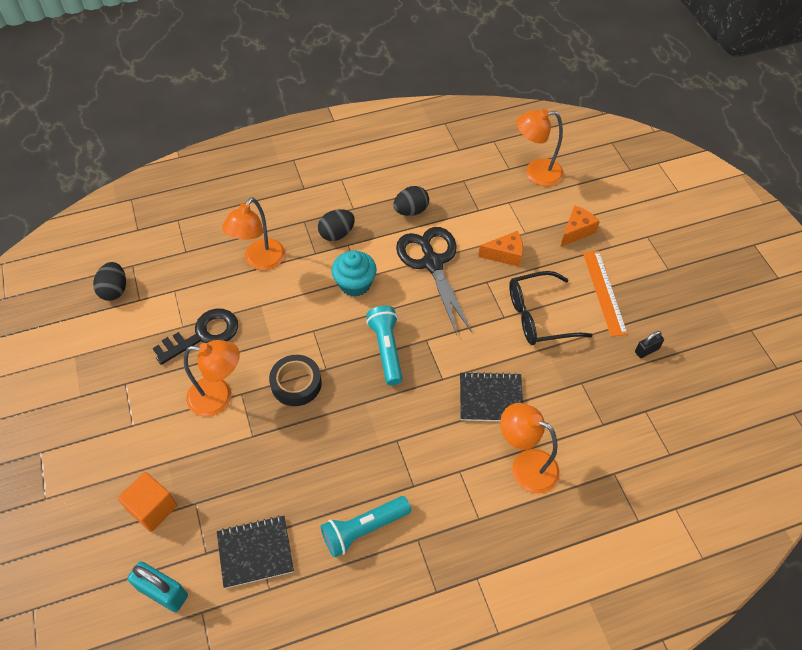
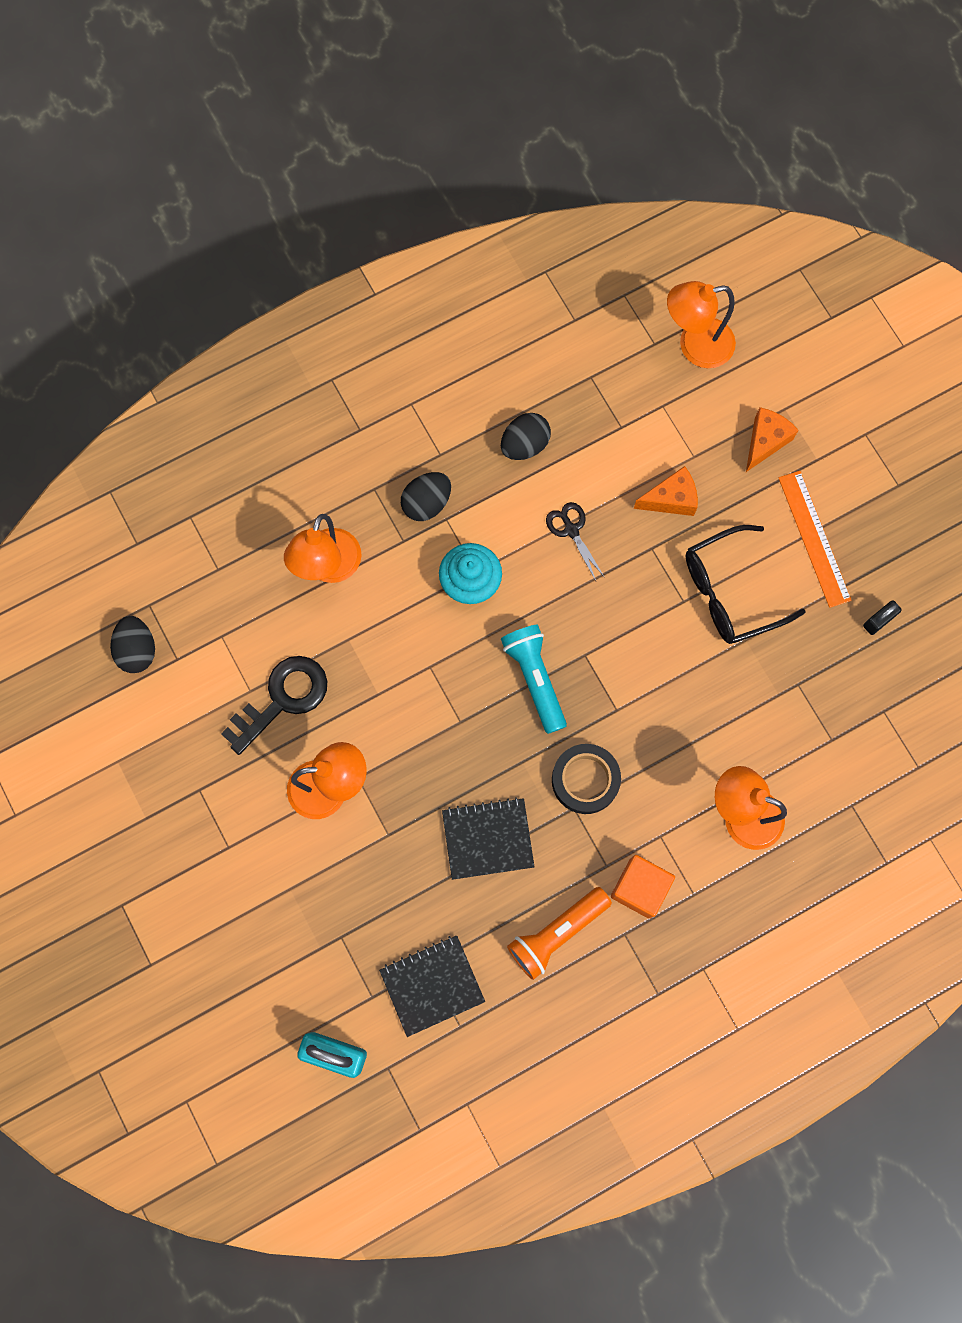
camera: 10 degrees left, 20 degrees up
orange cube [118,472,177,532] -> orange cube moved to [611,855,675,919]
black tape [269,355,322,406] -> black tape moved to [552,744,621,814]
turquoise flashlight [320,496,411,557] -> orange flashlight [507,887,612,980]
black scissors [396,227,472,335] -> black scissors [546,502,605,581], size x0.46
black notebook [460,372,523,421] -> black notebook moved to [442,797,535,880]

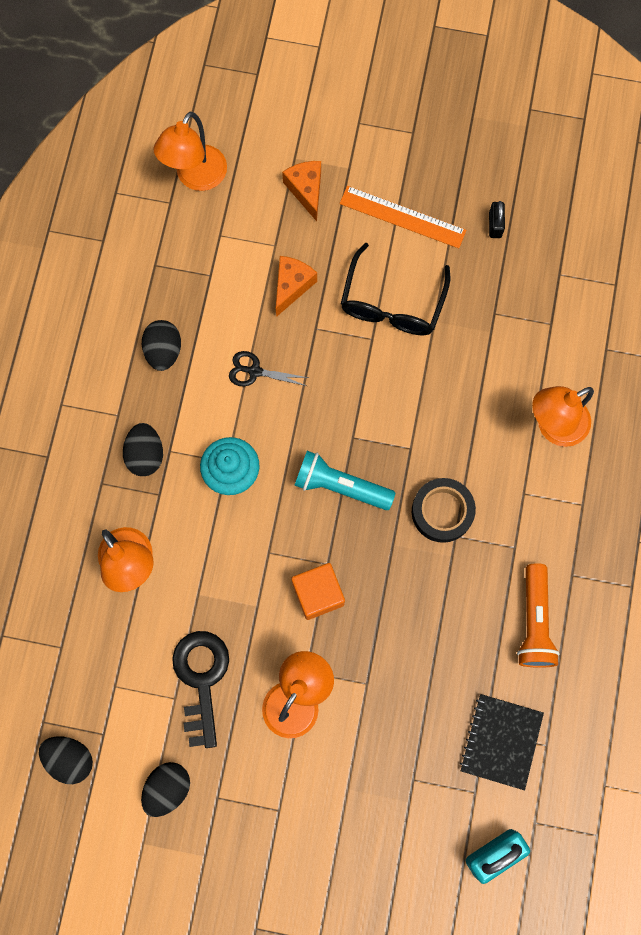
camera: 50 degrees left, 0 degrees up
black notebook [442,797,535,880] -> none
orange cube [611,855,675,919] -> orange cube moved to [291,563,345,620]
none -> black egg [141,762,190,817]

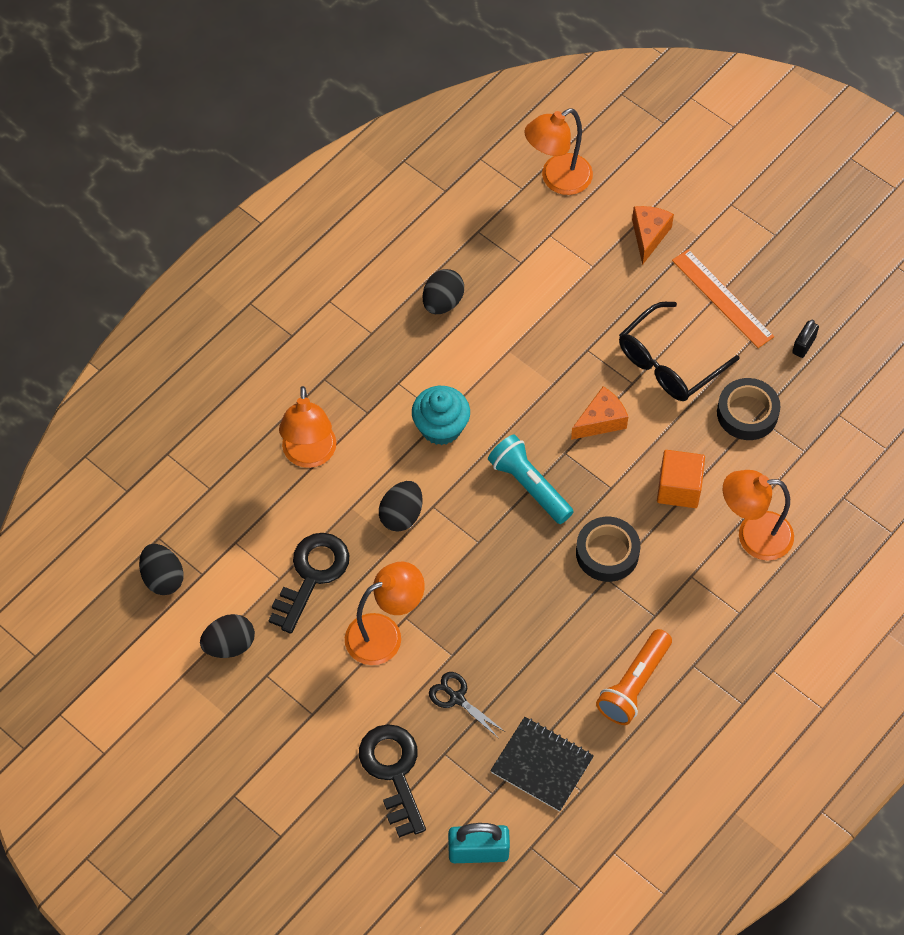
camera: 30 degrees right, 15 degrees down
black egg [123,423,163,476] -> black egg moved to [379,481,423,532]
black scissors [229,351,309,386] -> black scissors moved to [429,672,505,738]
orange cheese [276,256,317,317] -> orange cheese moved to [571,386,628,440]
orange cube [291,563,345,620] -> orange cube moved to [657,450,705,508]
black notebook [460,694,544,790] -> black notebook turned 75 degrees clockwise [490,717,594,812]
none -> black key [359,724,426,838]
none -> black tape [717,378,780,440]

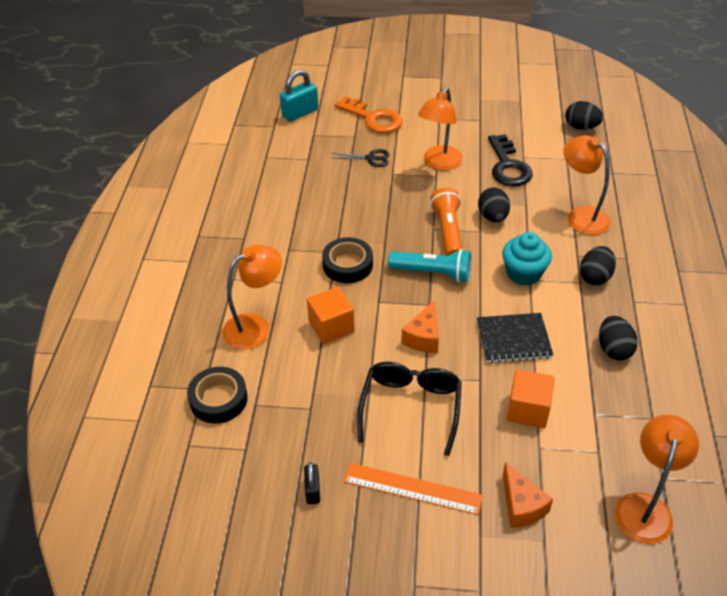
camera: 145 degrees right, 15 degrees down
black egg [200,614,255,658] -> black egg moved to [580,246,616,285]
black key [359,724,426,838] -> orange key [334,96,403,133]
black notebook [490,717,594,812] -> black notebook moved to [477,313,553,363]
orange flashlight [596,629,672,725] -> orange flashlight moved to [430,187,462,256]
black tape [717,378,780,440] -> black tape moved to [187,367,248,424]
none -> orange cube [507,369,554,428]

